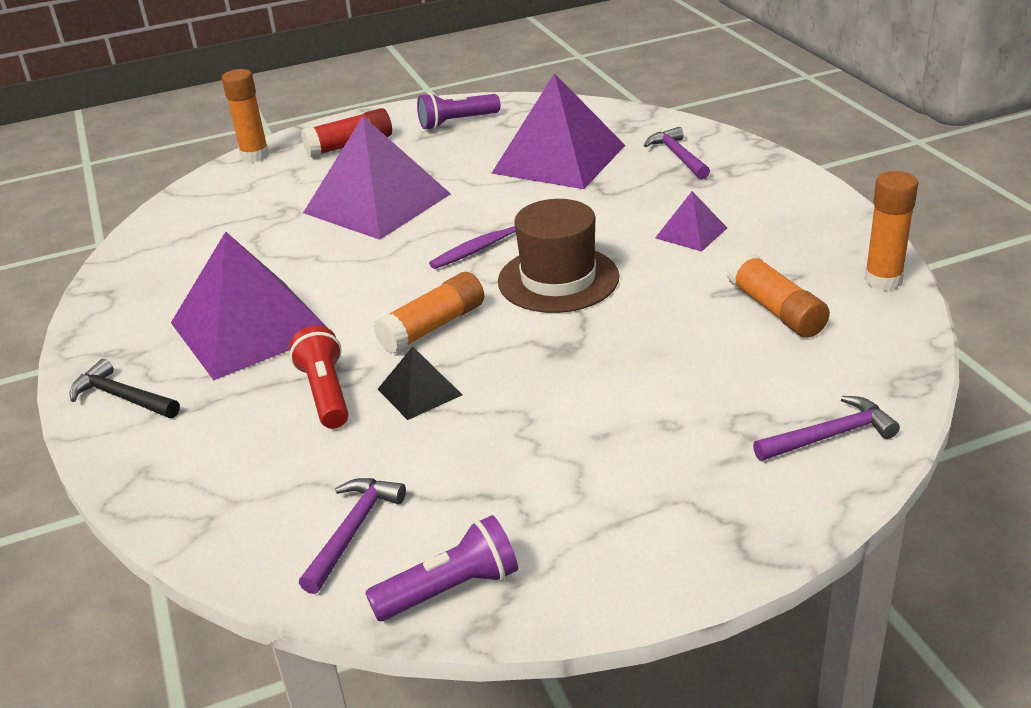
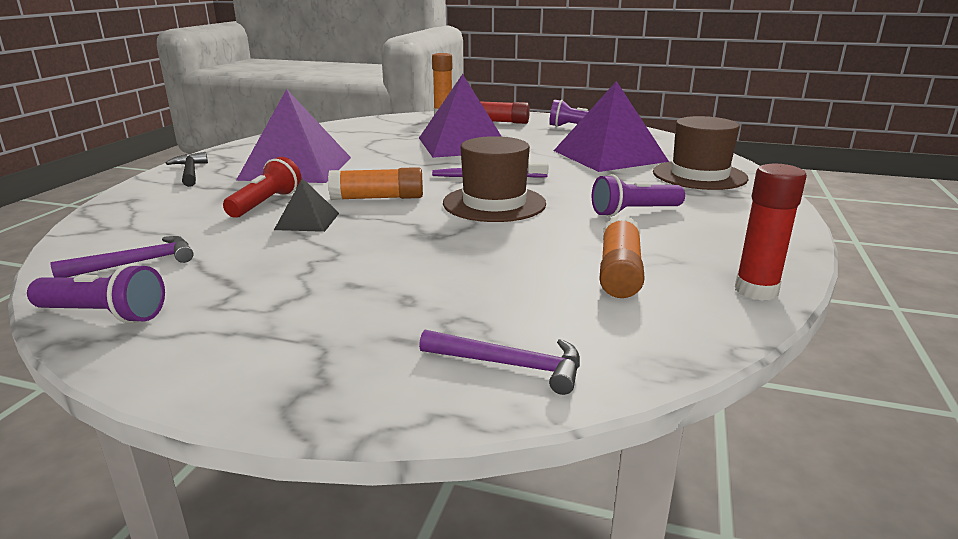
camera: 35 degrees right, 10 degrees down
purple hammer [644,127,710,179] -> brown hat [653,116,749,190]
purple pyramid [655,191,727,251] -> purple flashlight [592,174,685,217]
orange glue stick [864,171,918,290] -> red glue stick [735,164,807,301]

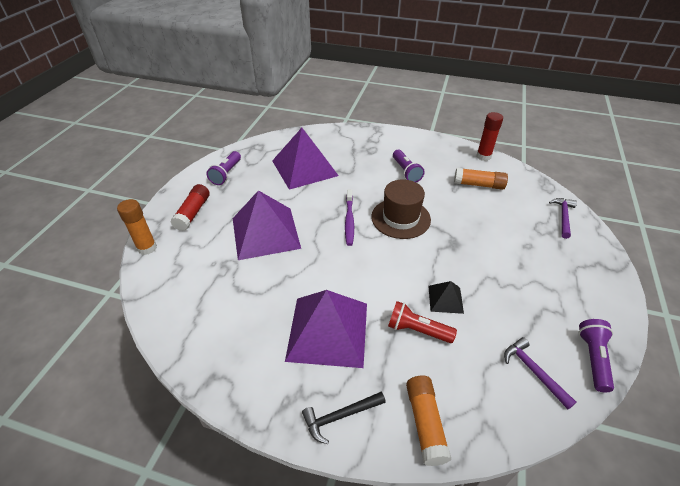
camera: 90 degrees left, 20 degrees up
orange glue stick [328,167,423,200] -> orange glue stick moved to [406,375,451,466]
brown hat [653,116,749,190] -> none

